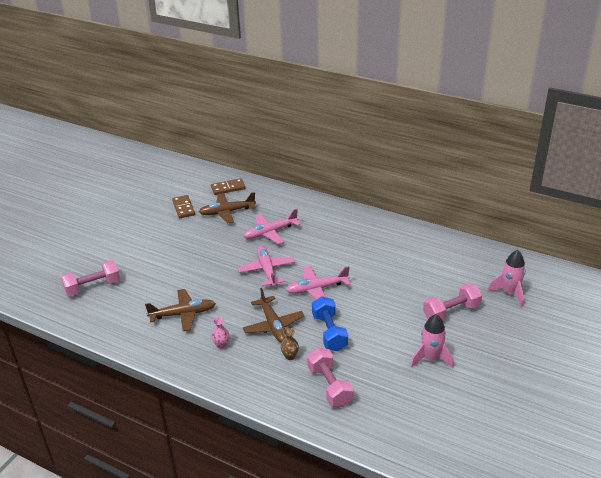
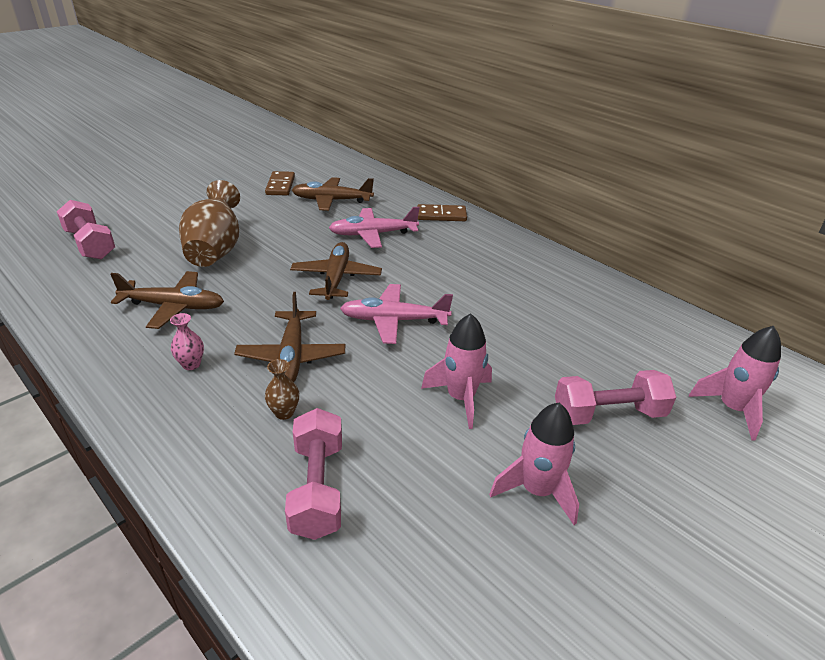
camera: 15 degrees right, 0 degrees up
pink dumbbell [61,260,120,296] -> pink dumbbell turned 60 degrees clockwise [57,200,115,259]
brown domino [211,178,245,195] -> brown domino moved to [417,204,467,221]
pink plane [238,245,295,287] -> brown plane [290,242,382,300]
blue dumbbell [312,296,348,351] -> none
none -> brown vase [179,180,240,267]
none -> pink rocket [421,313,492,429]

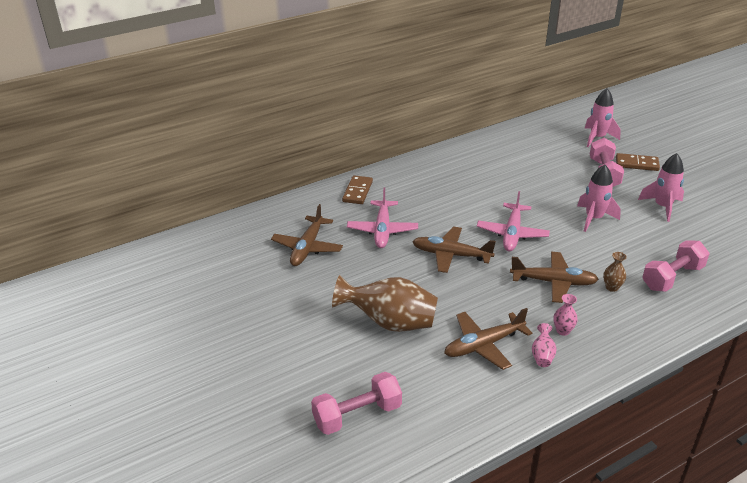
camera: 75 degrees left, 0 degrees up
brown plane [111,271,224,329] -> brown plane turned 135 degrees counterclockwise [444,308,532,370]
brown domino [265,171,295,195] -> brown domino moved to [616,153,660,171]
pink dumbbell [285,408,342,540] -> pink dumbbell turned 45 degrees counterclockwise [642,240,710,292]
none -> pink vase [532,323,557,367]

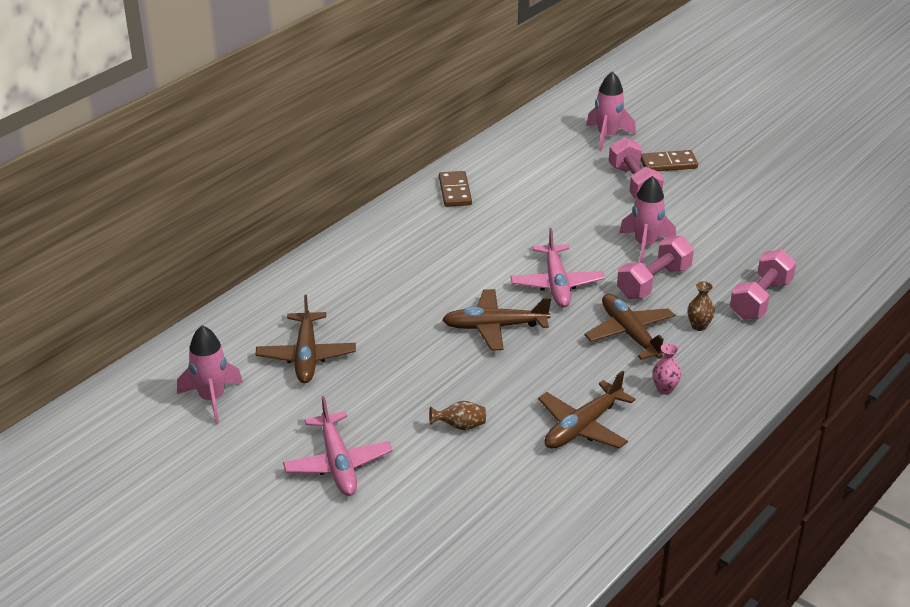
camera: 20 degrees left, 0 degrees up
pink dumbbell [311,372,402,435] -> pink dumbbell moved to [617,236,694,299]
brown vase [332,275,438,332] -> brown vase [429,401,486,430], size x0.43
brown domino [342,175,373,204] -> brown domino moved to [439,171,472,207]
pink plane [347,188,418,248] -> pink plane moved to [283,396,392,496]
brown plane [510,252,599,303] -> brown plane turned 105 degrees counterclockwise [584,294,675,360]
pink vase [532,323,557,367] -> none
pink rocket [638,153,684,222] -> pink rocket moved to [177,325,243,424]

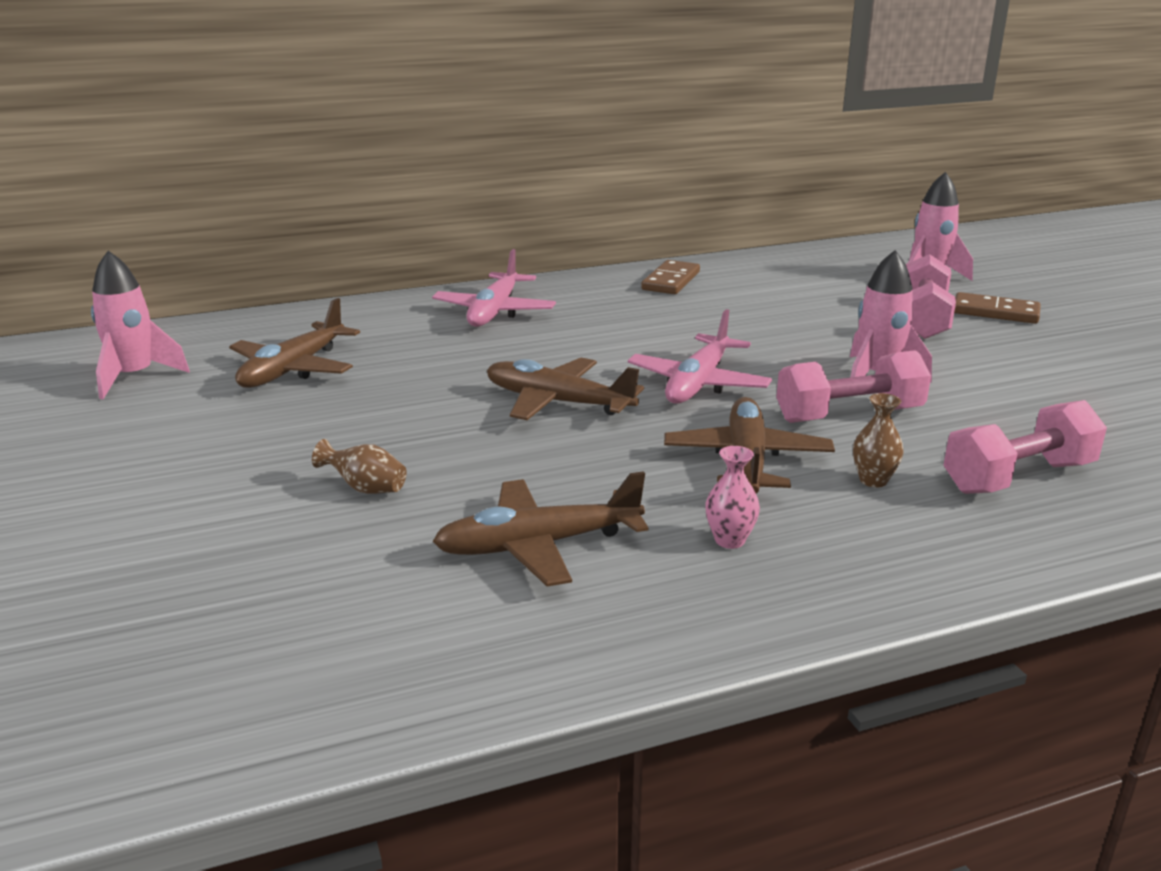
camera: 30 degrees right, 10 degrees down
pink plane [283,396,392,496] -> pink plane moved to [432,249,556,327]

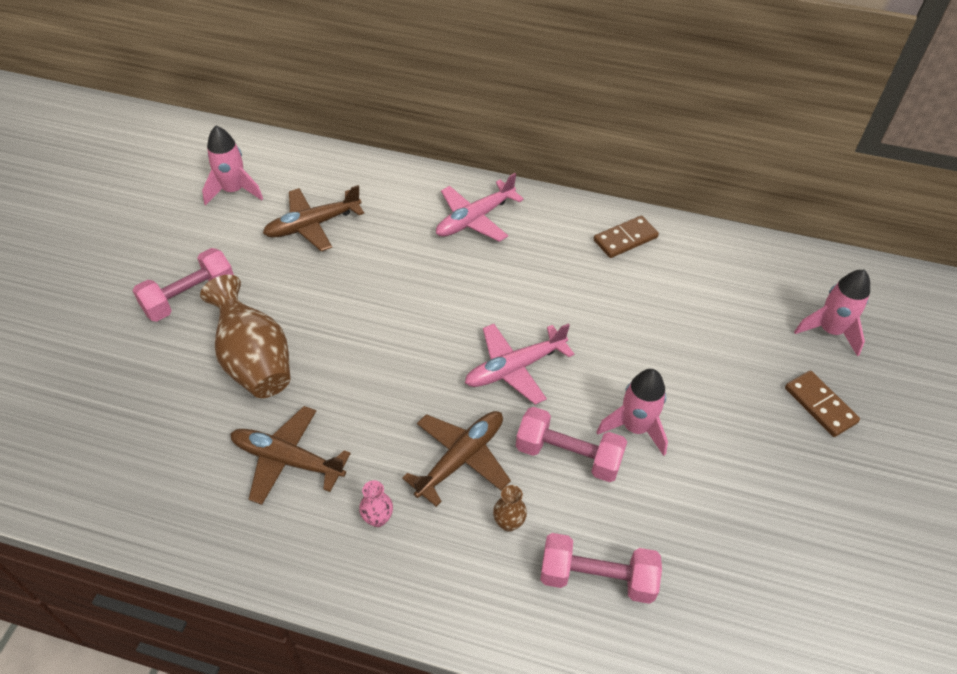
camera: 35 degrees right, 25 degrees up
brown vase [312,439,407,494] -> brown vase [200,275,291,398], size x2.33
brown plane [487,358,644,420] -> none
pink dumbbell [906,254,956,339] -> pink dumbbell moved to [132,248,234,322]

